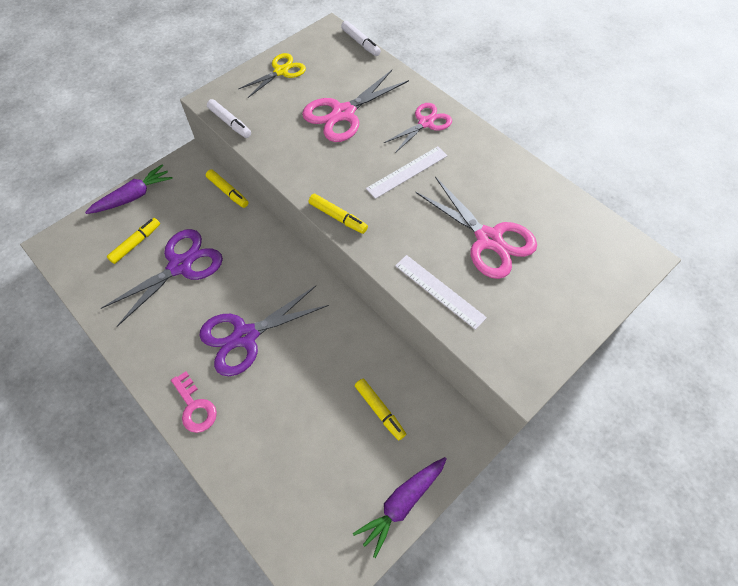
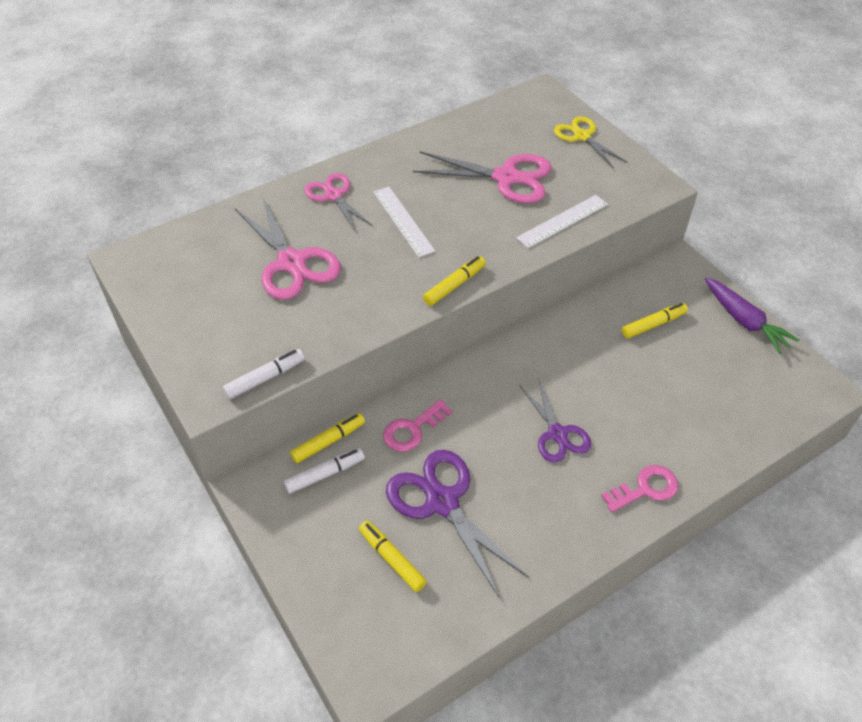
camera: 80 degrees left, 10 degrees down
purple carrot [85,164,173,214] -> none
purple scissors [200,286,329,376] -> purple scissors [519,378,591,463], size x0.64
yellow scissors [238,53,306,98] -> yellow scissors moved to [554,116,628,168]
white marker [341,21,381,56] -> white marker moved to [284,448,365,494]
pink scissors [416,177,537,279] -> pink scissors turned 45 degrees clockwise [413,151,552,204]
none -> pink key [383,399,452,452]

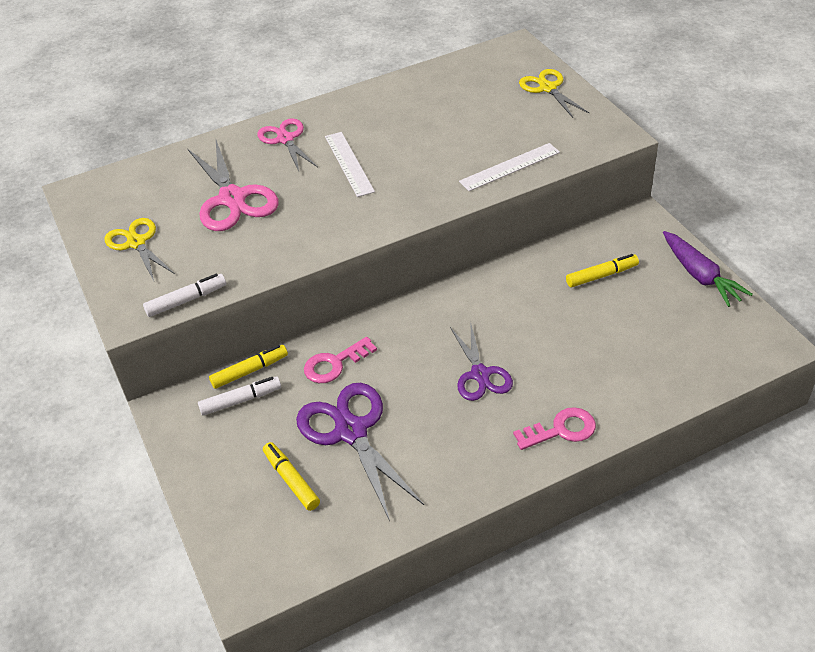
camera: 10 degrees right, 5 degrees down
pink scissors [413,151,552,204] -> none
yellow marker [423,256,486,306] -> none
none -> yellow scissors [104,218,175,281]

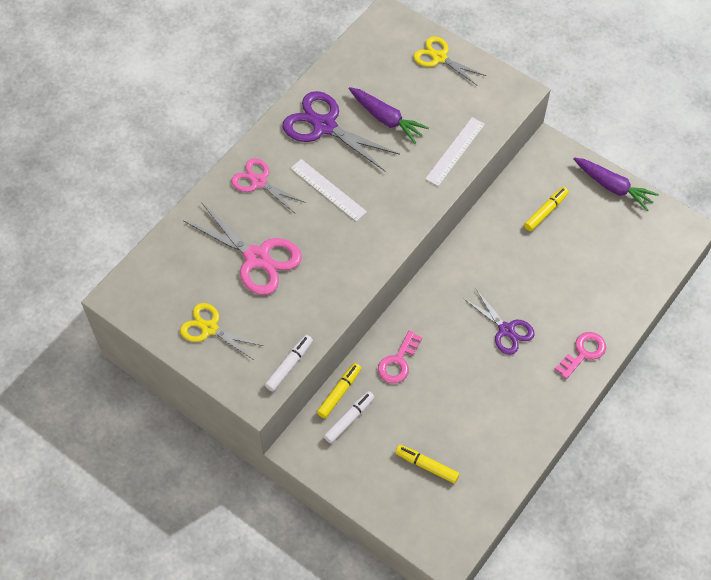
camera: 30 degrees left, 15 degrees up
purple scissors [296,383,424,521] -> purple scissors moved to [282,91,400,171]
none -> purple carrot [349,87,429,144]

